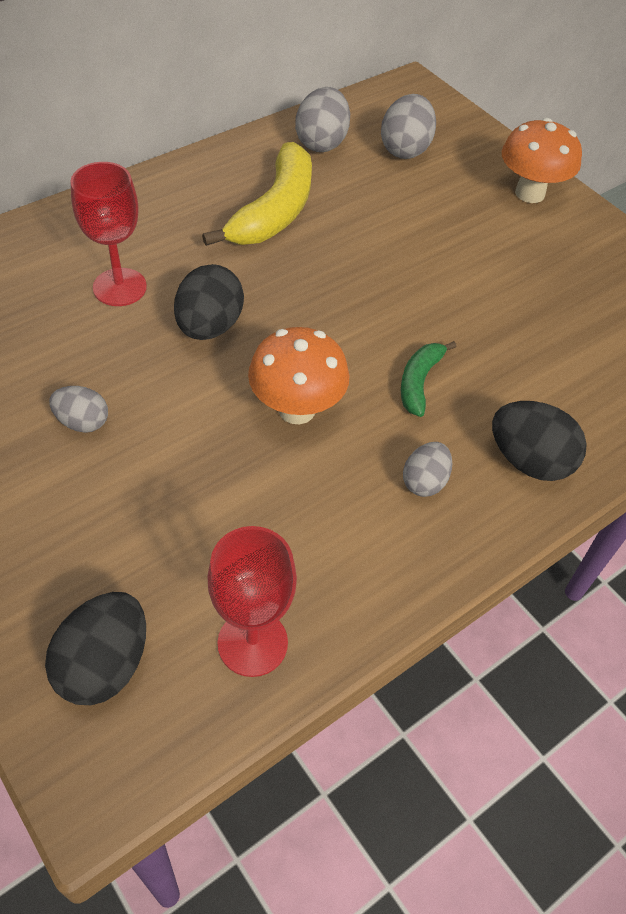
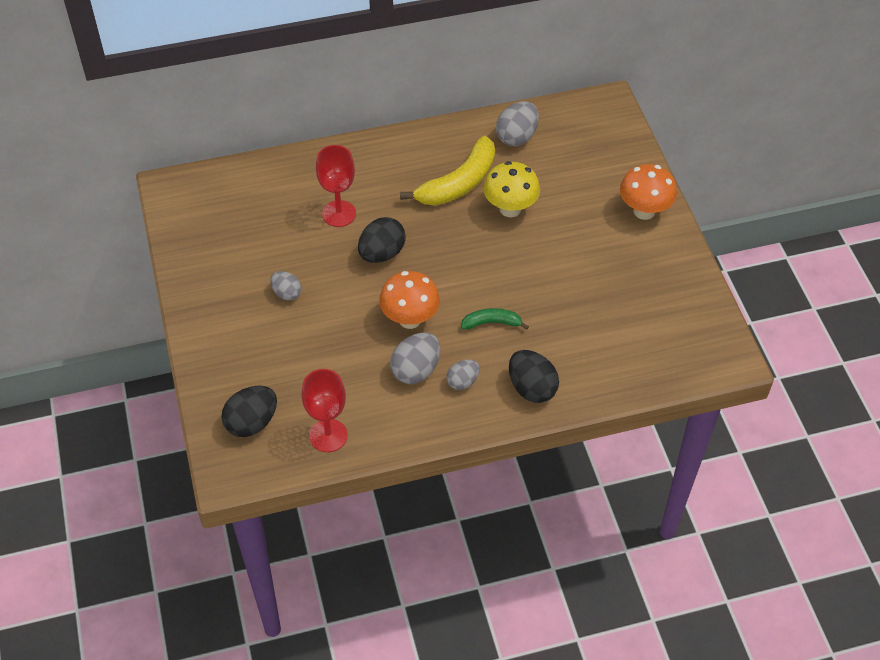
camera: 25 degrees right, 0 degrees up
grey egg [381,94,436,159] -> grey egg moved to [390,333,440,384]
green banana [401,341,456,417] -> green banana turned 45 degrees clockwise [461,308,529,330]
none -> yellow mushroom [483,161,540,217]

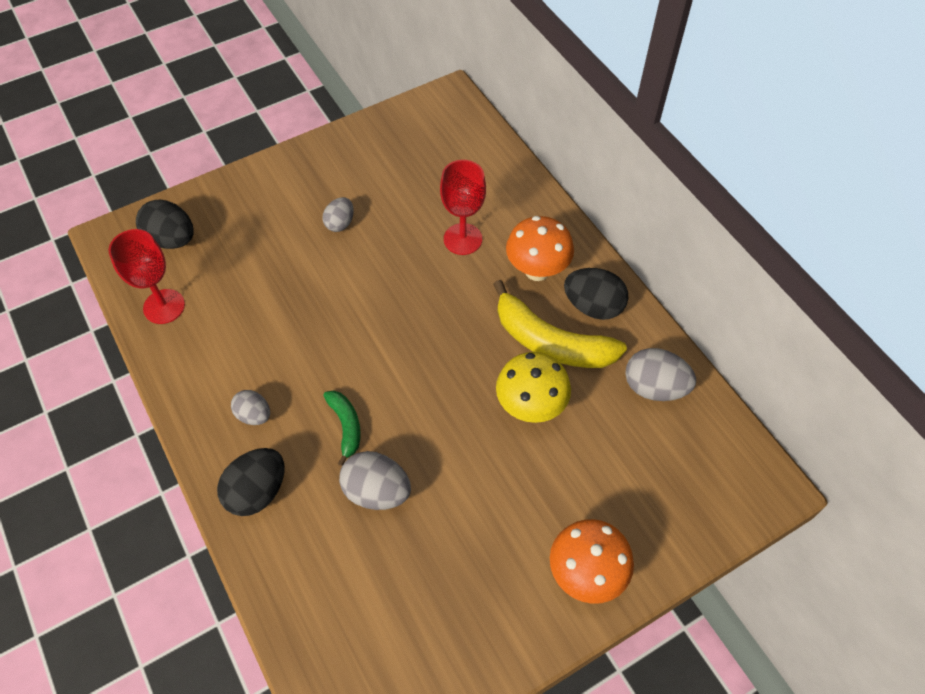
camera: 75 degrees right, 5 degrees up
black egg [358,217,406,263] -> black egg moved to [564,268,629,320]
orange mushroom [379,271,440,329] -> orange mushroom moved to [506,216,574,281]
grey egg [390,333,440,384] -> grey egg moved to [339,451,411,510]

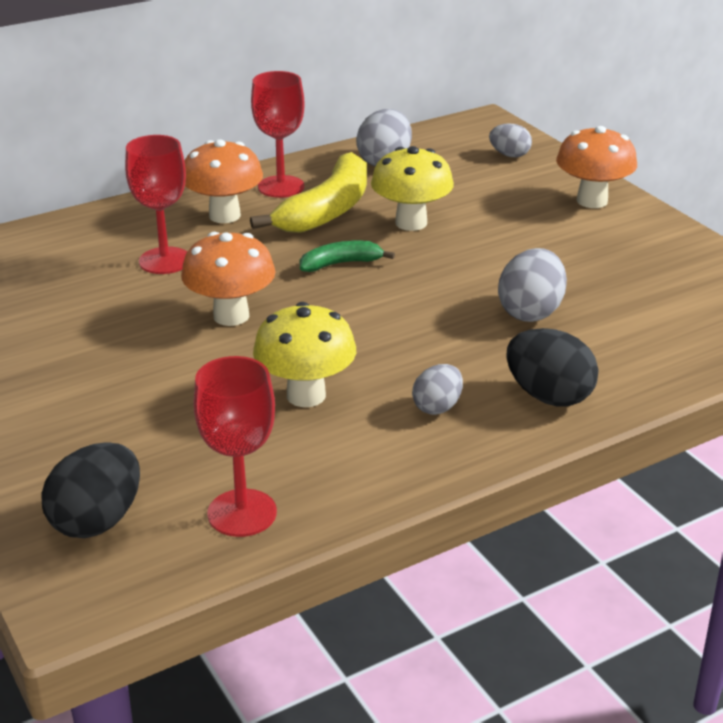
camera: 90 degrees left, 25 degrees down
grey egg [323,197,354,232] -> grey egg moved to [489,123,532,157]
green banana [323,390,361,466] -> green banana moved to [300,241,395,272]
black egg [564,268,629,320] -> red goblet [251,71,305,198]
none -> orange mushroom [181,232,275,326]
none -> yellow mushroom [253,302,356,407]

